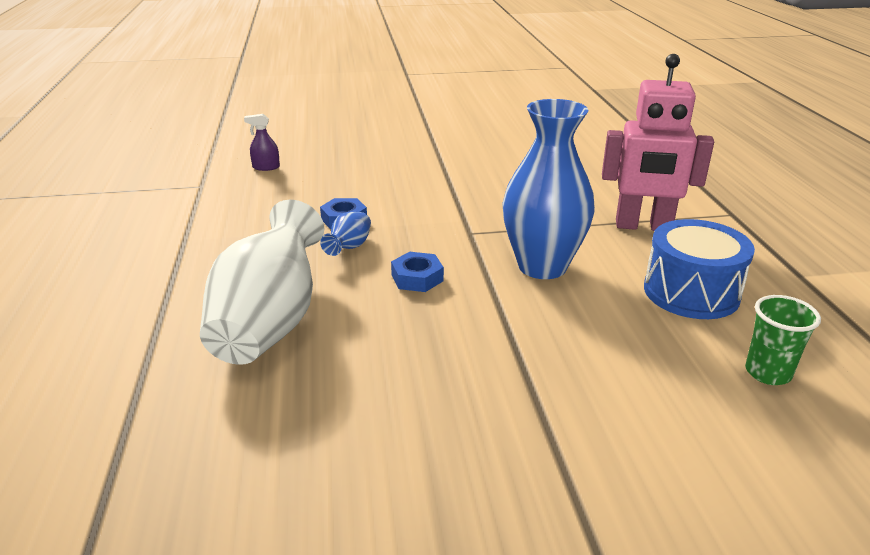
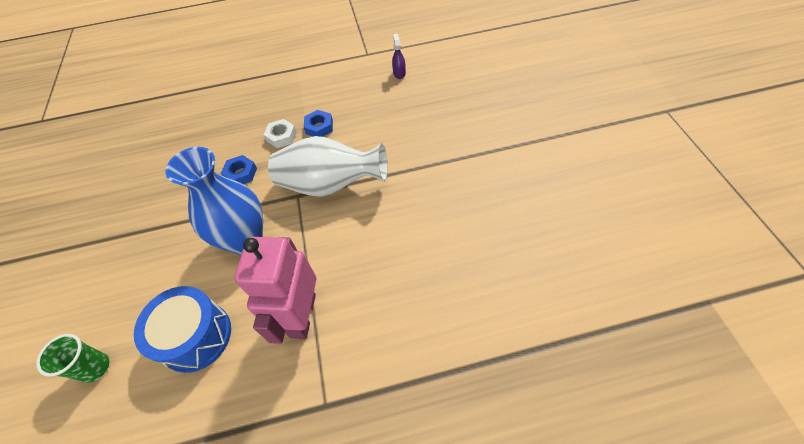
camera: 90 degrees right, 25 degrees up
white vase [200,200,324,365] -> white vase moved to [268,136,388,197]
blue vase [320,212,371,256] -> white nut [264,119,297,148]

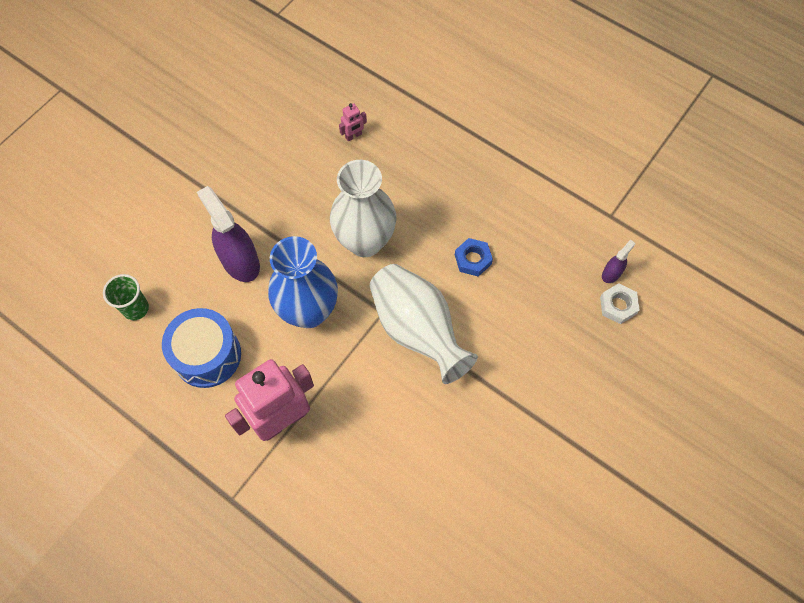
camera: 45 degrees right, 10 degrees up
blue nut [221,155,257,184] -> white vase [330,160,396,257]
white nut [264,119,297,148] -> white nut moved to [600,283,640,324]
none -> purple spray bottle [197,186,260,282]
none -> pink robot [339,103,367,142]

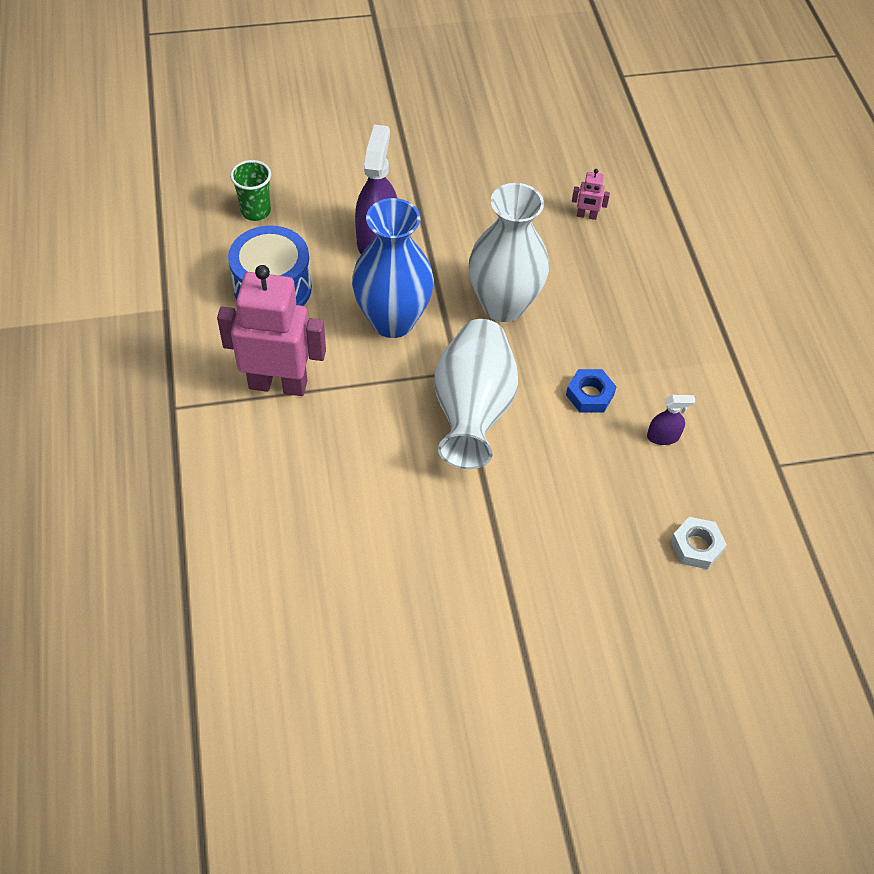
camera: 40 degrees right, 10 degrees down
purple spray bottle [602,240,635,283] -> purple spray bottle moved to [647,395,696,445]

